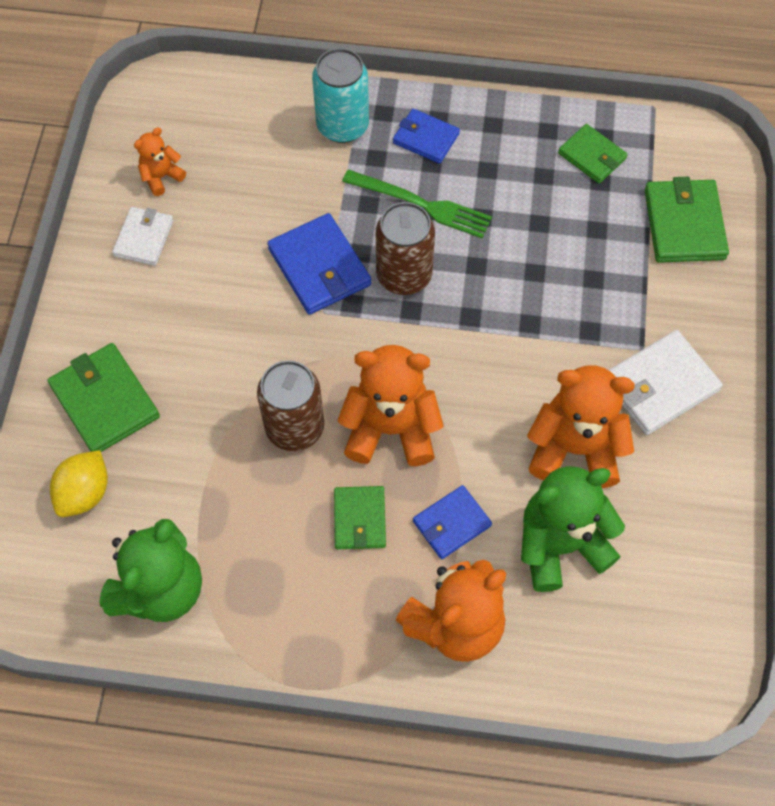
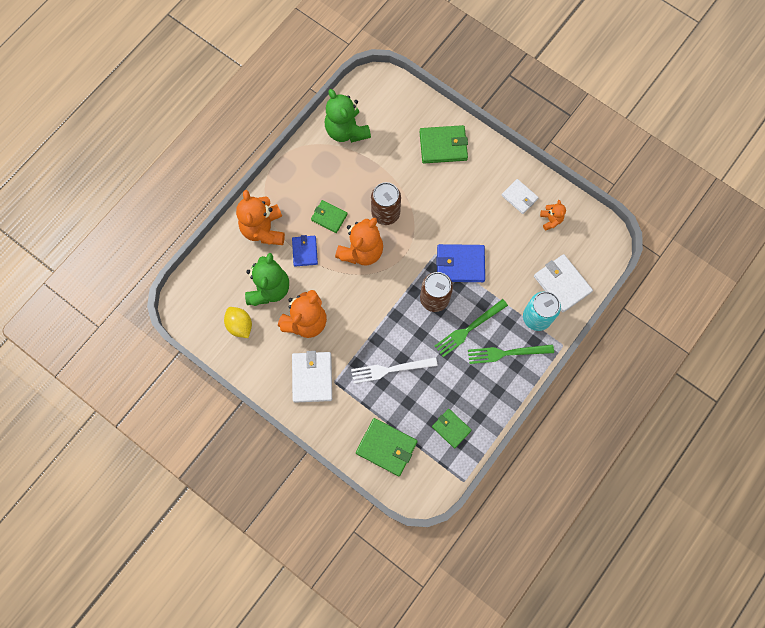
camera: 120 degrees right, 10 degrees up
yellow lemon [50,450,108,517] -> yellow lemon moved to [224,307,252,338]
blue wallet [393,109,460,164] -> green fork [468,344,554,364]
green wallet [558,124,628,184] -> green wallet turned 60 degrees clockwise [432,409,472,448]
none -> white fork [351,357,438,384]
none -> white wallet [534,254,593,313]

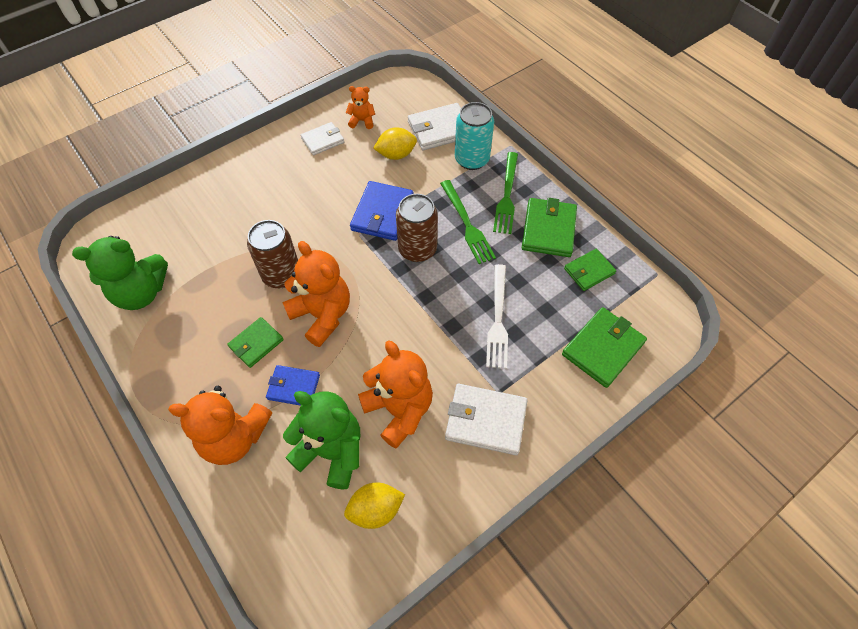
camera: 75 degrees left, 15 degrees down
green wallet [420,125,468,163] -> green wallet moved to [522,198,577,257]
none -> yellow lemon [373,128,417,160]

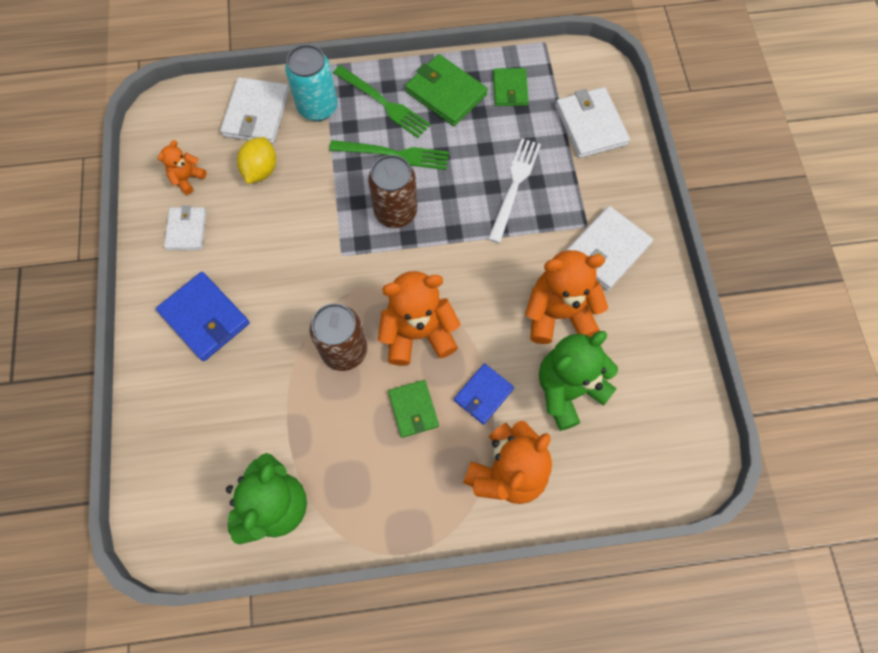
camera: 60 degrees left, 10 degrees up
yellow lemon [344,483,405,529] -> none
blue wallet [350,181,413,241] -> blue wallet moved to [156,272,249,361]
white fork [486,264,508,369] -> white fork turned 105 degrees counterclockwise [488,138,541,243]
green wallet [562,307,647,388] -> white wallet [555,87,630,158]

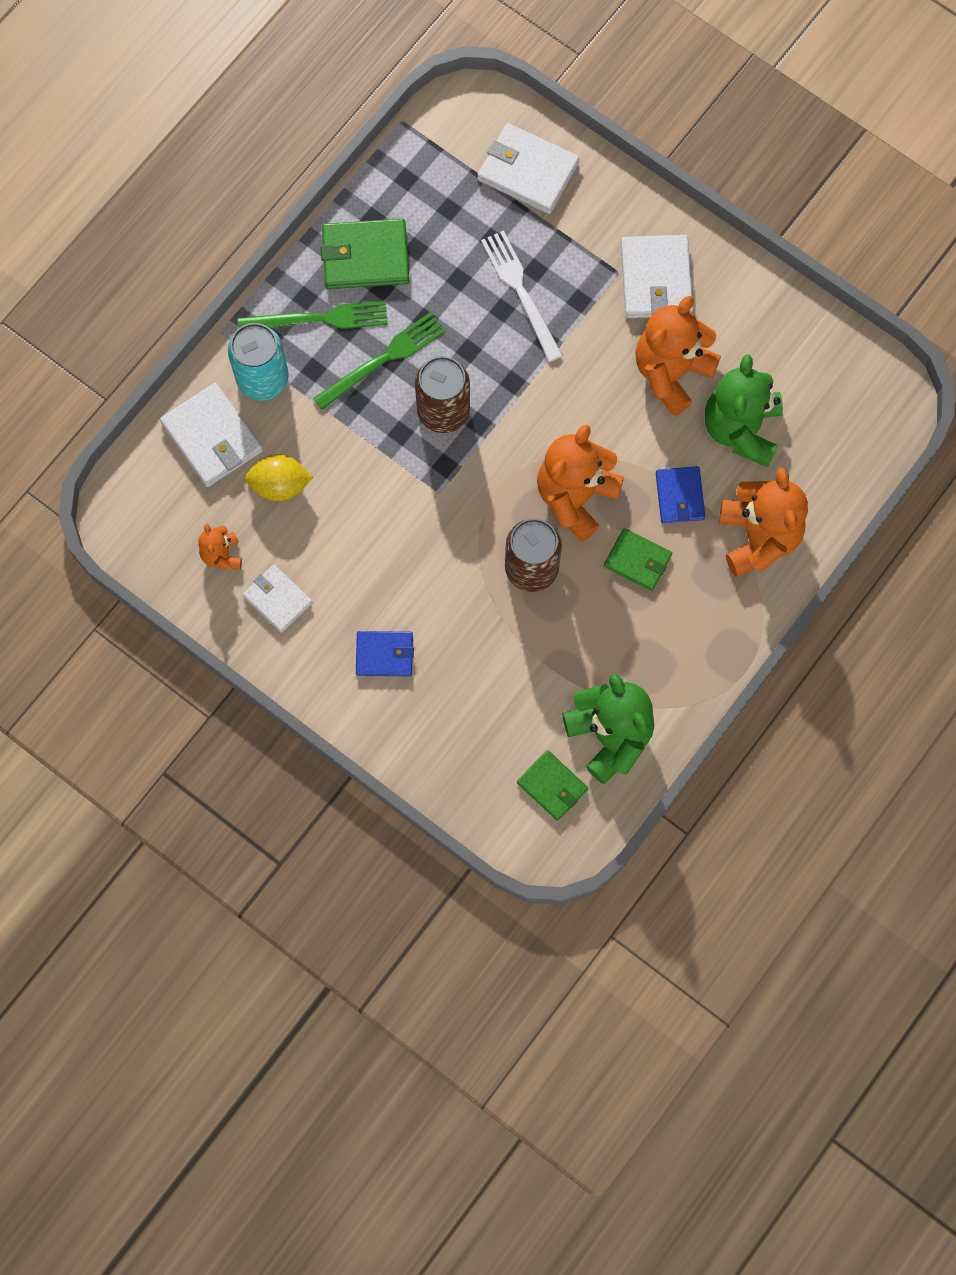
camera: 45 degrees left, 5 degrees up
blue wallet [156,272,249,361] -> blue wallet [356,631,414,676], size x0.64
yellow lemon [237,137,276,184] -> yellow lemon turned 60 degrees counterclockwise [245,454,313,501]
green wallet [493,68,529,106] -> green wallet moved to [517,750,588,821]

